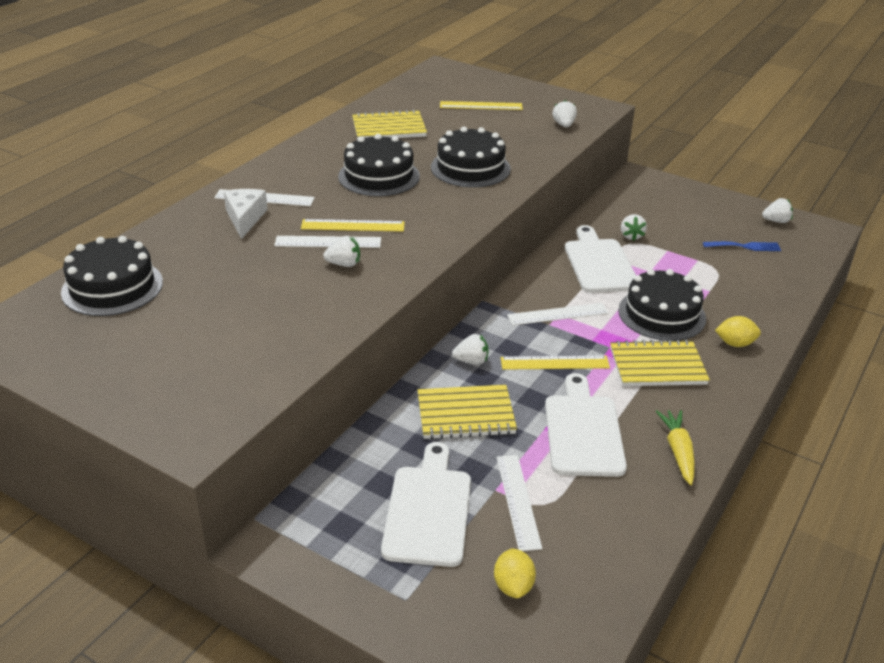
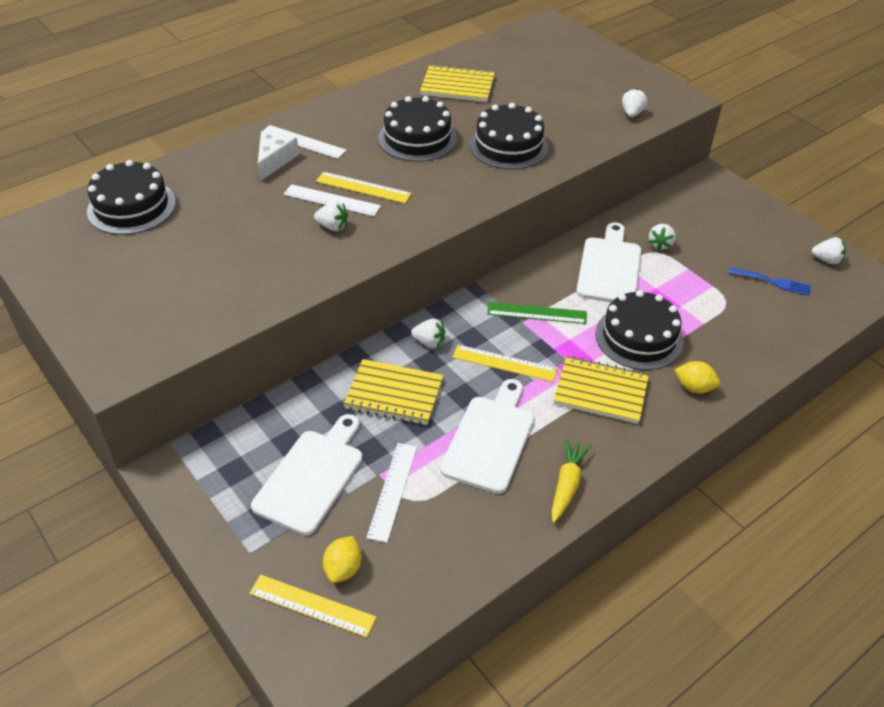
camera: 20 degrees right, 10 degrees up
yellow ruler [440,101,523,110] -> yellow ruler moved to [249,574,376,637]
white ruler [507,303,608,326] -> green ruler [487,302,587,324]

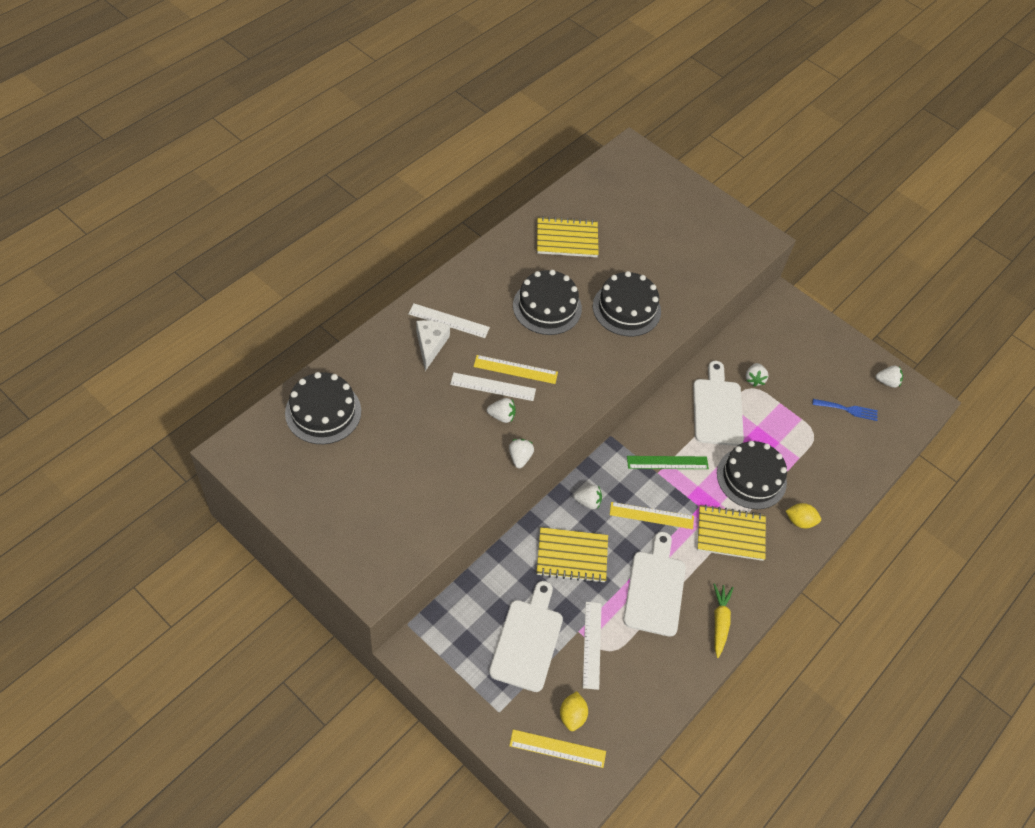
camera: 15 degrees left, 10 degrees up
white strawberry [622,88,648,117] -> white strawberry moved to [509,439,534,468]

